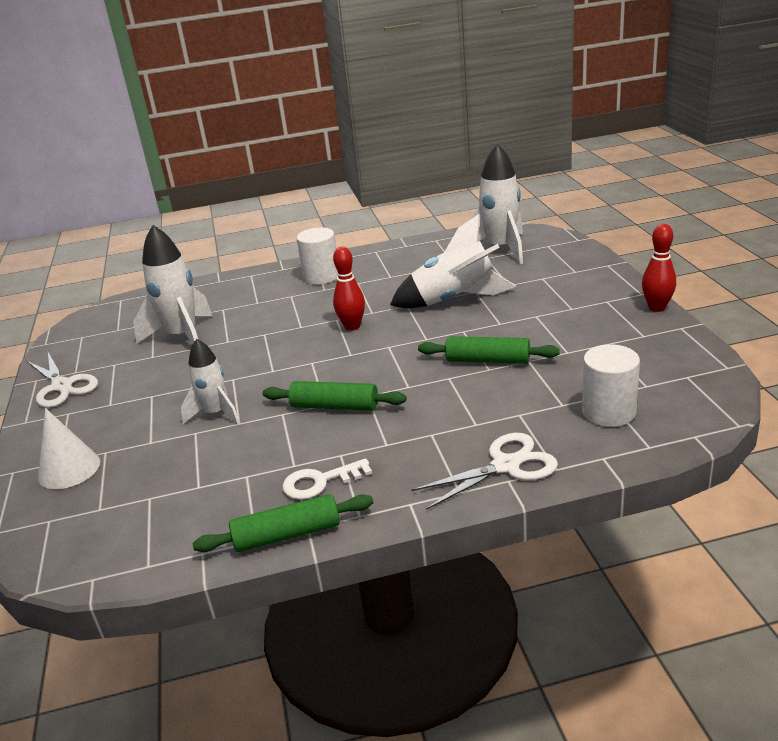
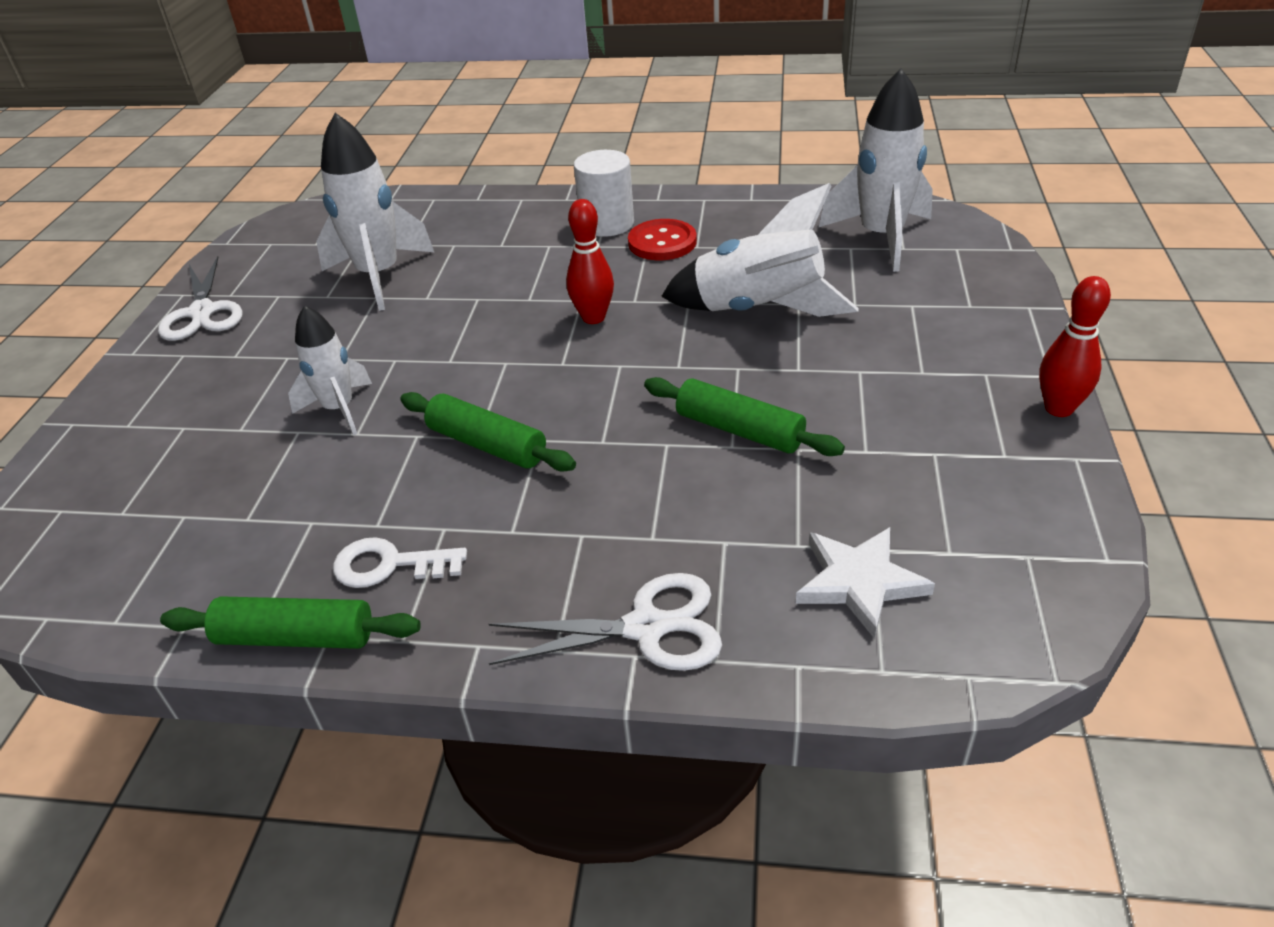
camera: 20 degrees right, 10 degrees up
white cone [38,408,100,489] -> none
white cylinder [582,344,640,427] -> white star [796,527,935,639]
none -> red button [628,219,697,260]

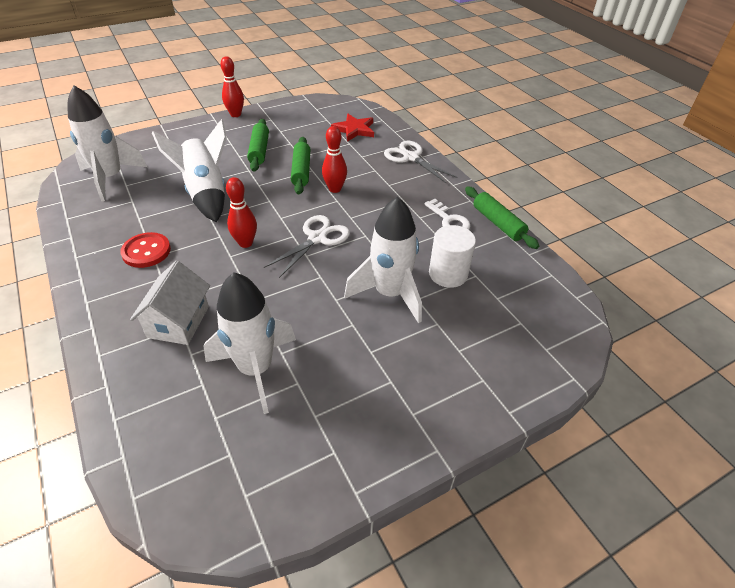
camera: 130 degrees left, 5 degrees up
white scissors [158,256,243,341] -> white scissors moved to [264,215,350,278]
white rocket [288,305,372,435] -> white rocket [344,197,422,323], size x1.62
green rolling pin [400,392,576,471] -> green rolling pin moved to [247,119,269,172]
white cylinder [574,150,634,237] -> white cylinder moved to [429,225,476,288]
white star [796,527,935,639] -> red star [331,114,374,142]
none -> white house [130,261,210,345]
none -> red bowling pin [322,126,347,193]

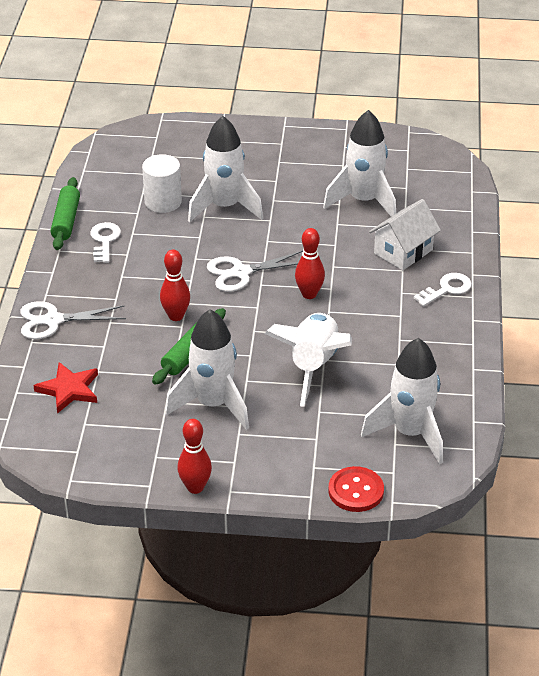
camera: 145 degrees left, 5 degrees down
red button [120,232,171,268] -> red button moved to [328,466,384,512]
green rolling pin [247,119,269,172] -> white rocket [165,309,249,430]
white scissors [384,141,457,183] -> white scissors turned 90 degrees clockwise [20,301,126,339]
none -> white key [414,273,472,306]

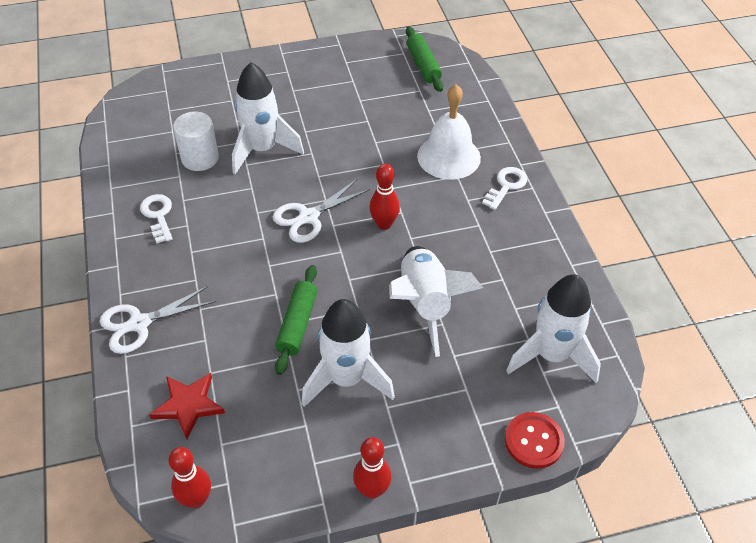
camera: 20 degrees left, 10 degrees up
green rolling pin [50,177,80,250] -> green rolling pin moved to [406,26,443,92]
red bowling pin [160,250,190,321] -> red bowling pin moved to [168,447,211,508]
white rocket [323,110,396,216] -> none
white house [369,199,441,270] -> white bell [417,84,481,180]

